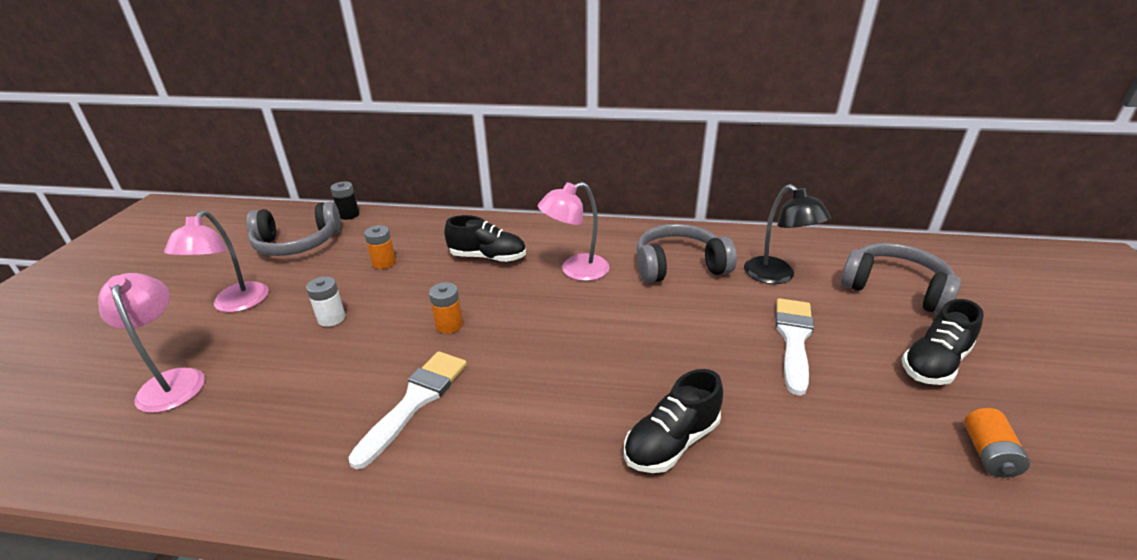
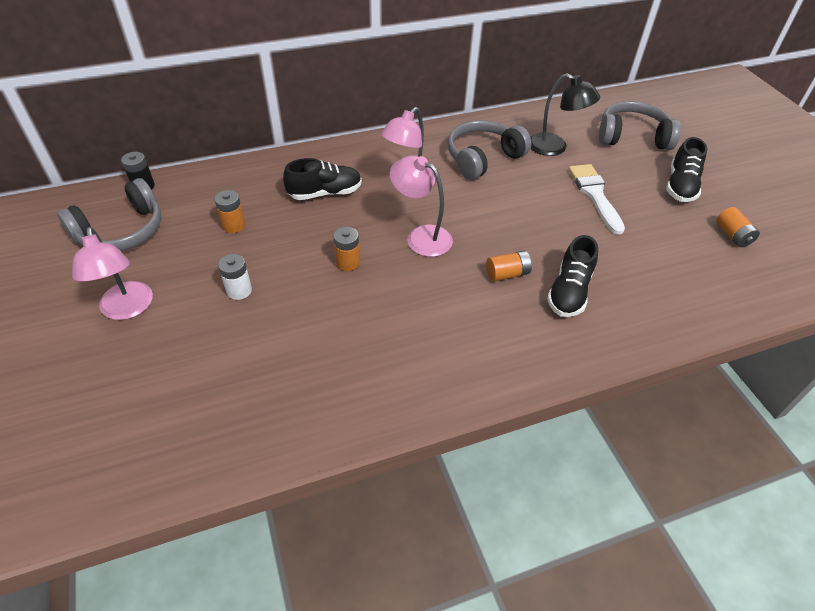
camera: 30 degrees left, 15 degrees up
pink lamp [98,273,205,413] -> pink lamp moved to [390,155,453,257]
white brush [348,351,467,470] -> none
none -> orange battery [486,250,532,281]

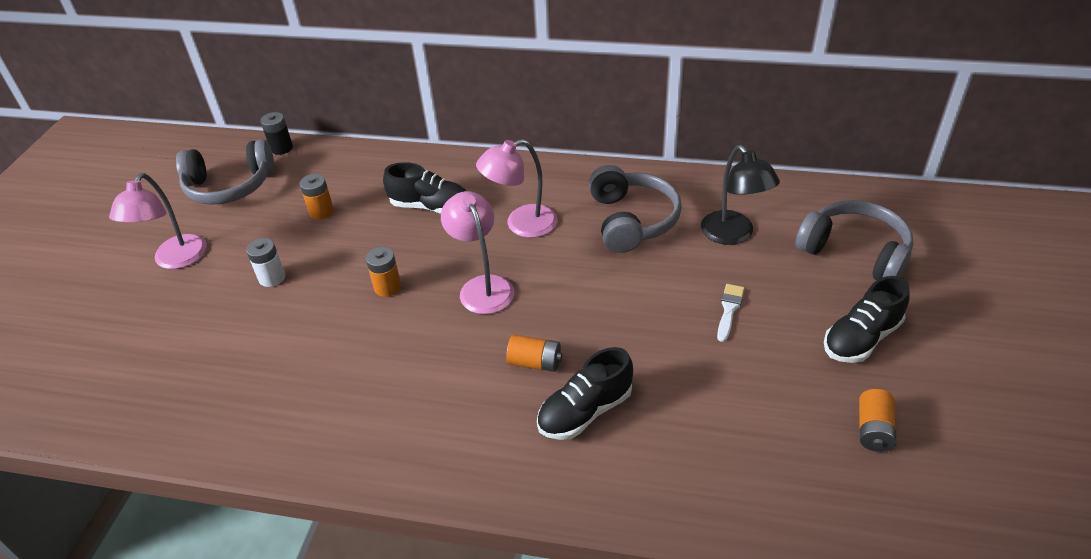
camera: 35 degrees right, 5 degrees down
grey headphones [448,120,532,180] -> grey headphones turned 90 degrees clockwise [589,165,682,253]
white brush [569,164,625,235] -> white brush [717,284,745,342], size x0.55

